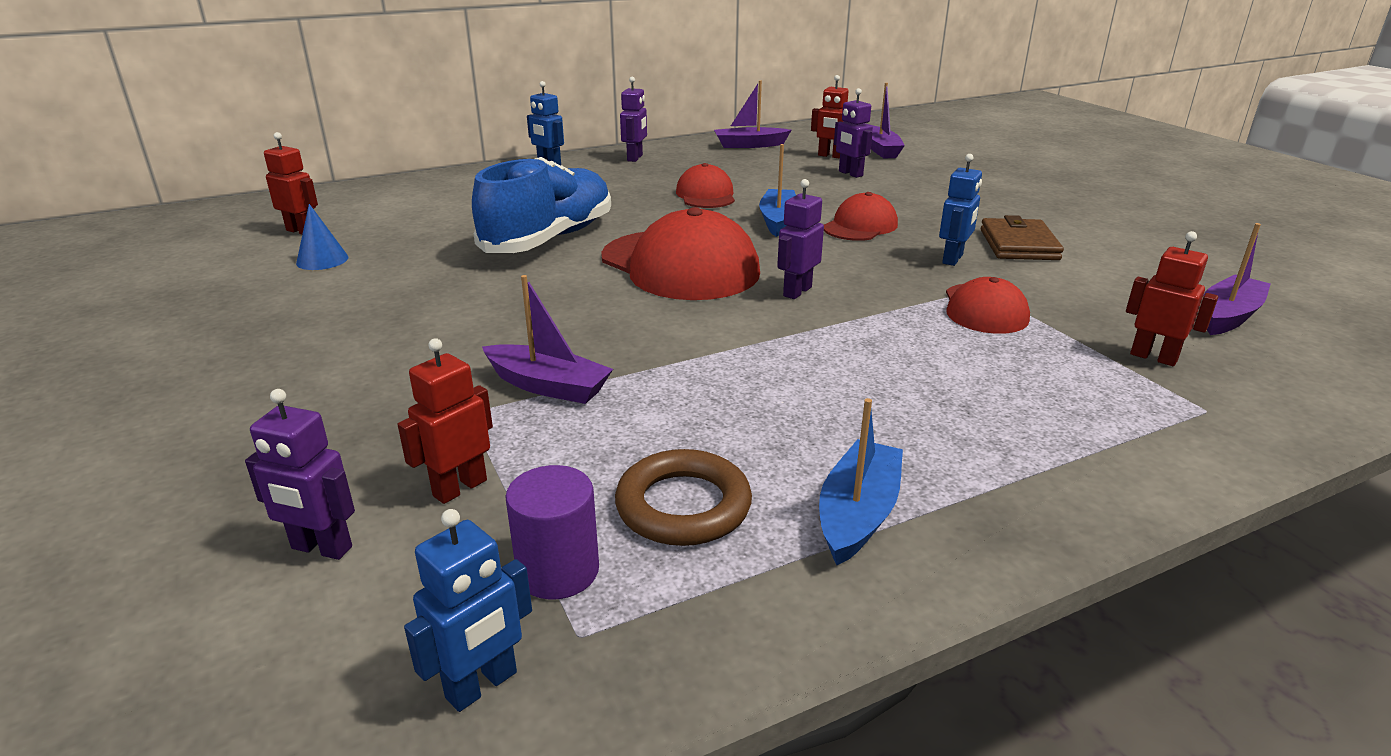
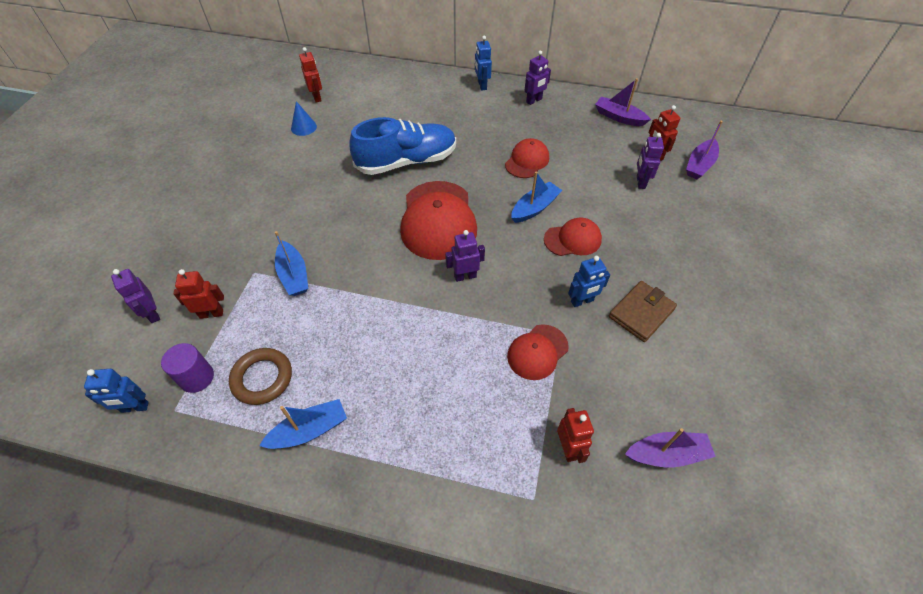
camera: 40 degrees right, 25 degrees up
purple boat [482,275,613,404] -> blue boat [275,231,308,296]

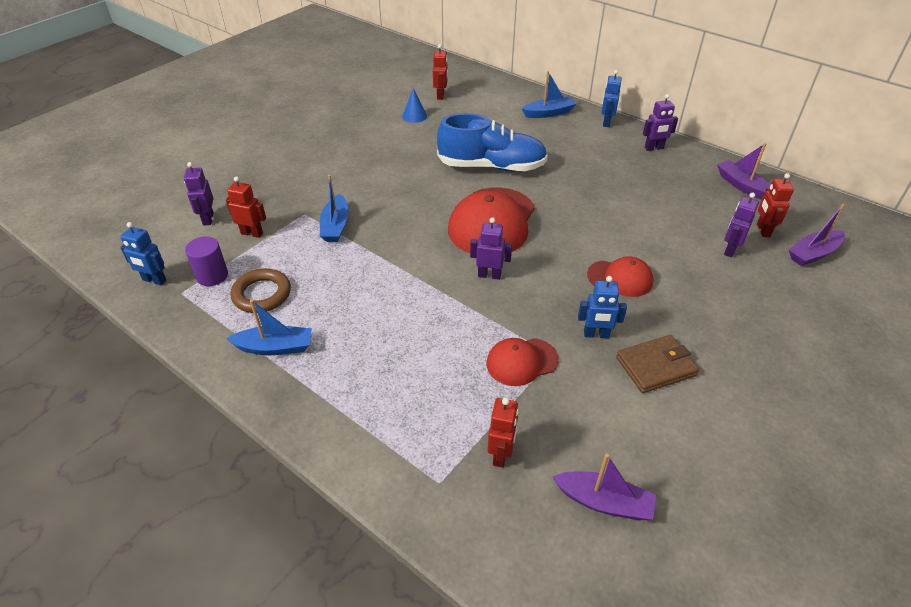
camera: 25 degrees right, 10 degrees down
red cap [505,138,549,178] -> none
blue boat [511,172,562,223] -> blue boat moved to [522,71,576,118]

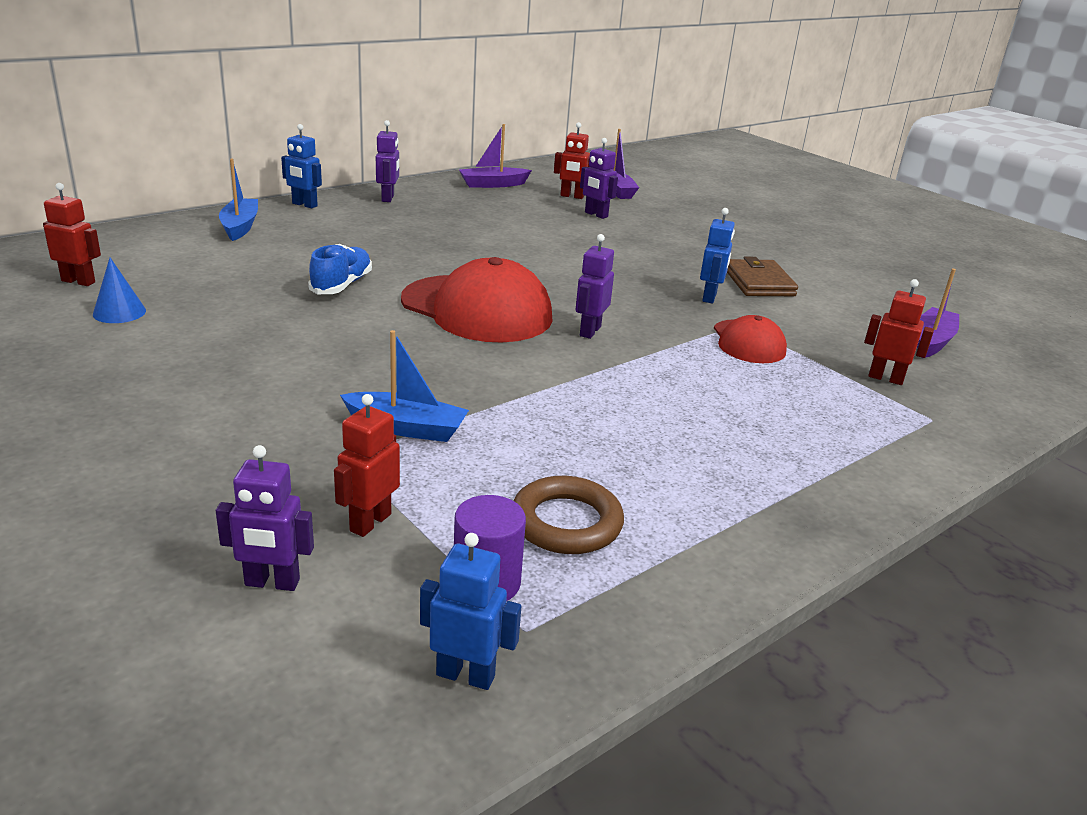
camera: 80 degrees left, 15 degrees down
blue robot [120,222,166,285] -> blue robot turned 105 degrees counterclockwise [420,533,521,690]
blue boat [226,300,312,355] -> none
blue shoe [437,113,548,172] -> blue shoe [308,244,372,294], size x0.55
red cap [587,256,654,297] -> none

